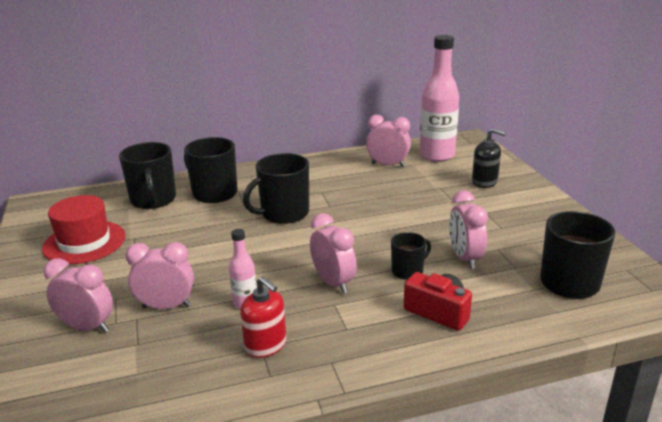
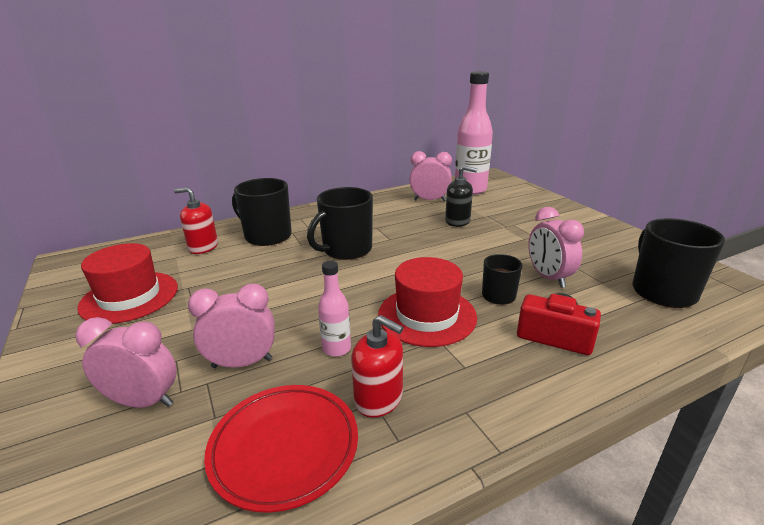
camera: 10 degrees left, 0 degrees up
black mug [119,142,176,209] -> red soap dispenser [174,187,218,254]
pink clock [310,213,357,294] -> red hat [378,257,477,347]
black soap dispenser [472,128,506,188] -> black soap dispenser moved to [445,166,477,227]
none -> red plate [204,385,358,513]

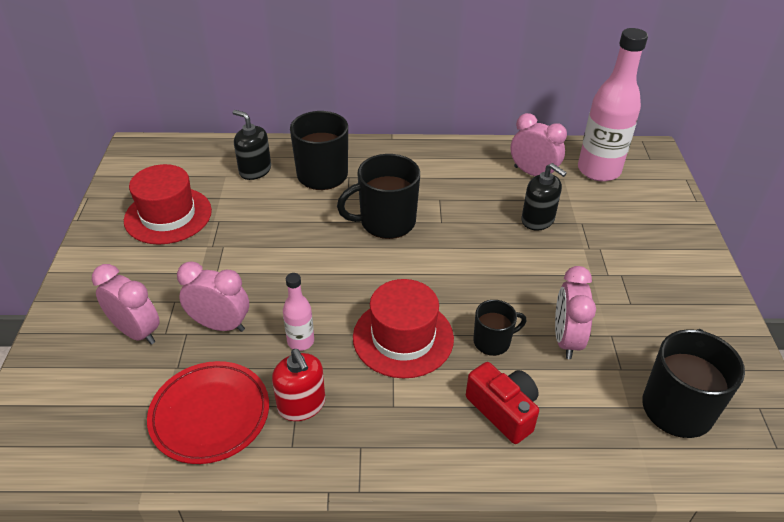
camera: 25 degrees right, 15 degrees up
red soap dispenser [174,187,218,254] -> black soap dispenser [233,110,271,180]

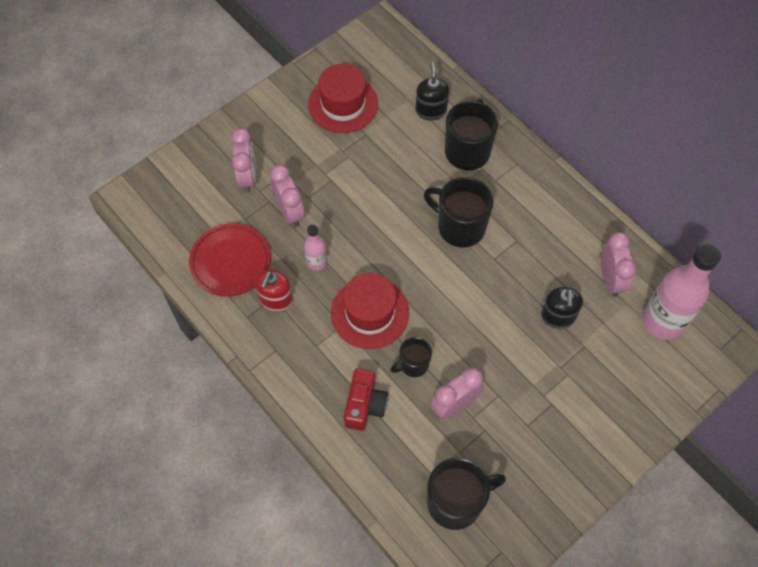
camera: 50 degrees right, 20 degrees up
black mug [473,300,526,356] -> black mug turned 120 degrees clockwise [390,337,432,377]

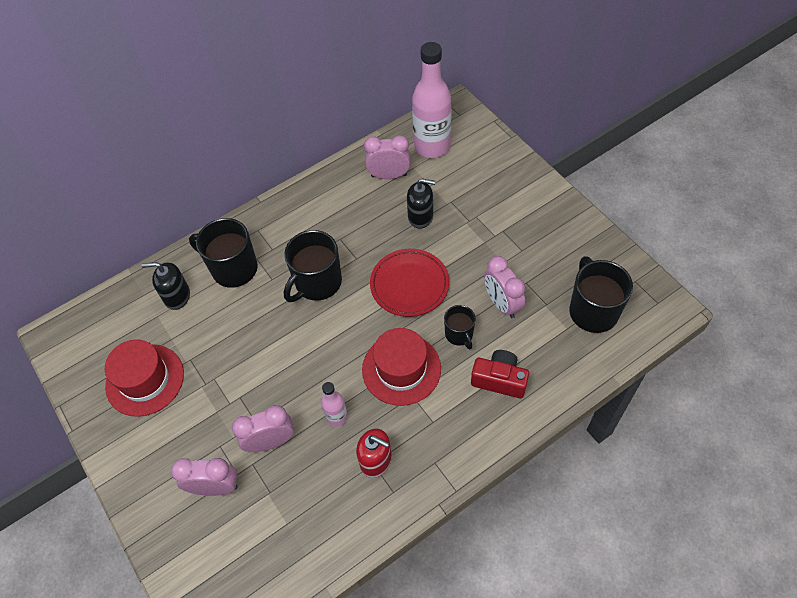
camera: 80 degrees left, 5 degrees down
red plate [189,223,271,297] -> red plate moved to [370,249,449,317]

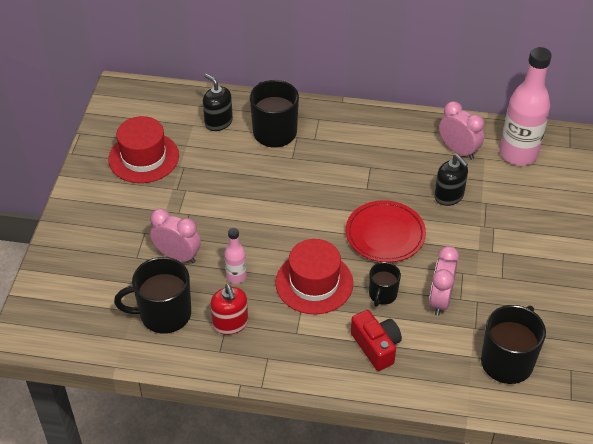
camera: 40 degrees right, 10 degrees down
pink clock [171,458,238,496] -> none
black mug [284,230,342,302] -> black mug moved to [114,257,191,334]

